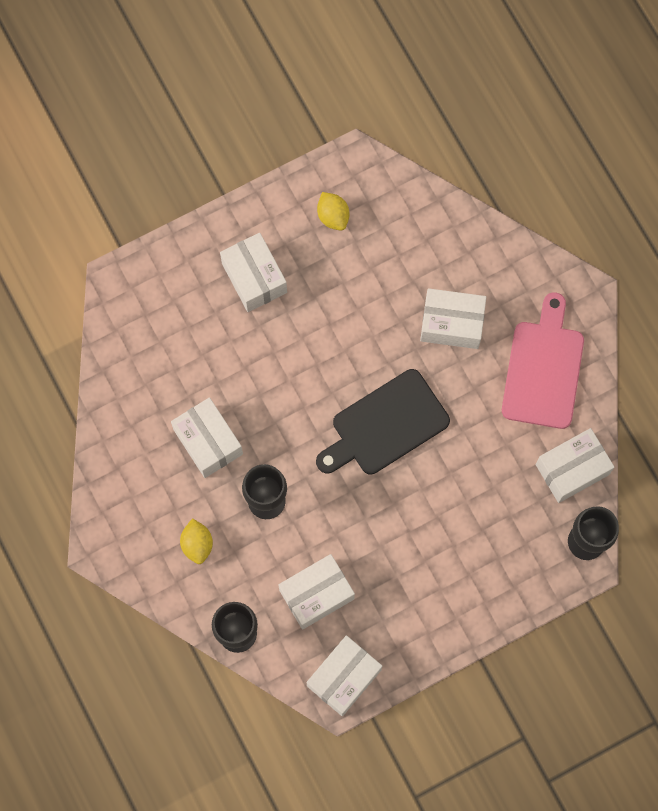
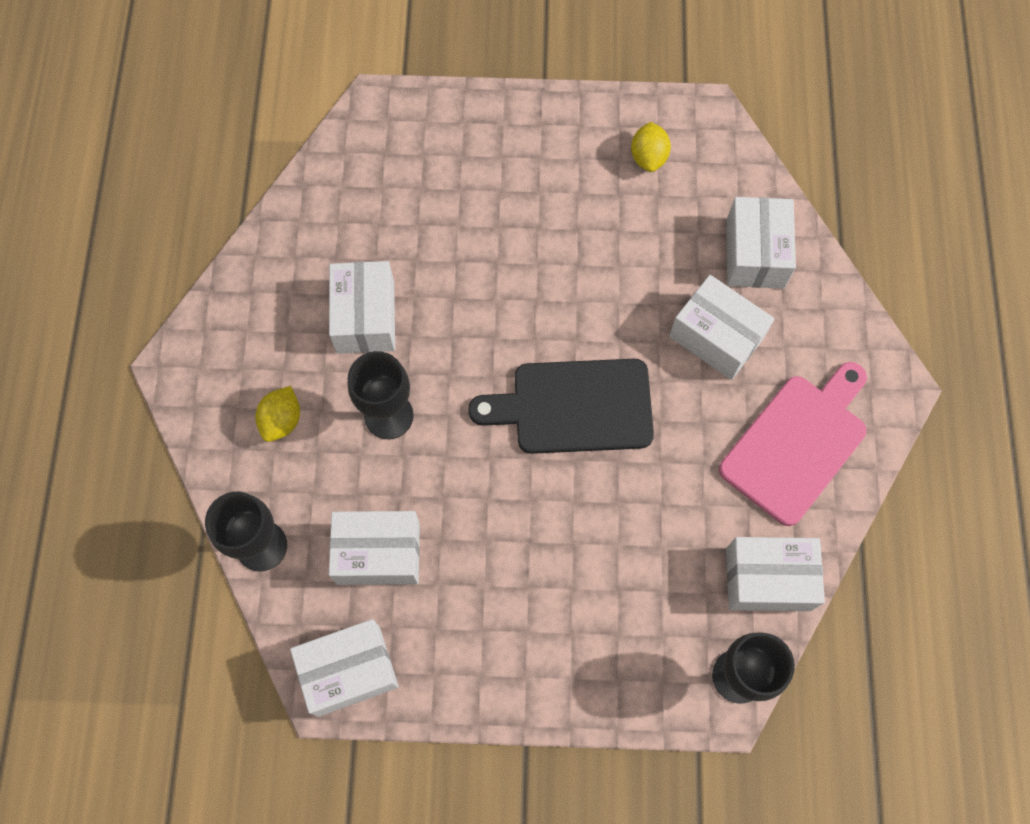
camera: 30 degrees right, 5 degrees down
white box [220,233,287,312] -> white box moved to [726,197,796,289]

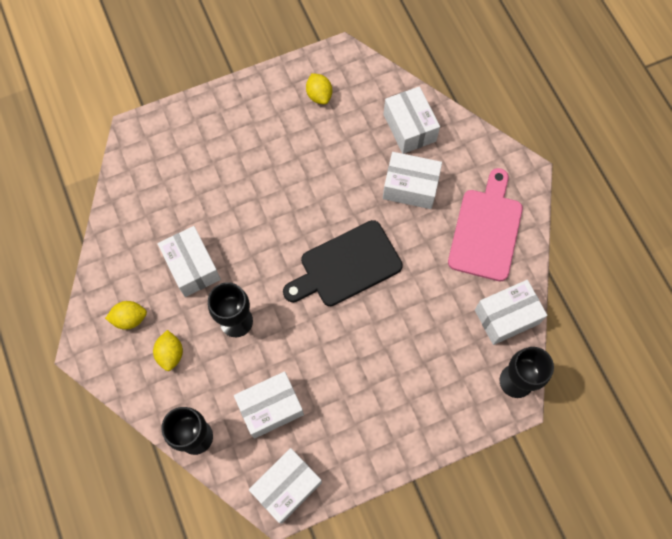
camera: 25 degrees left, 0 degrees up
none -> yellow lemon [105,301,147,330]

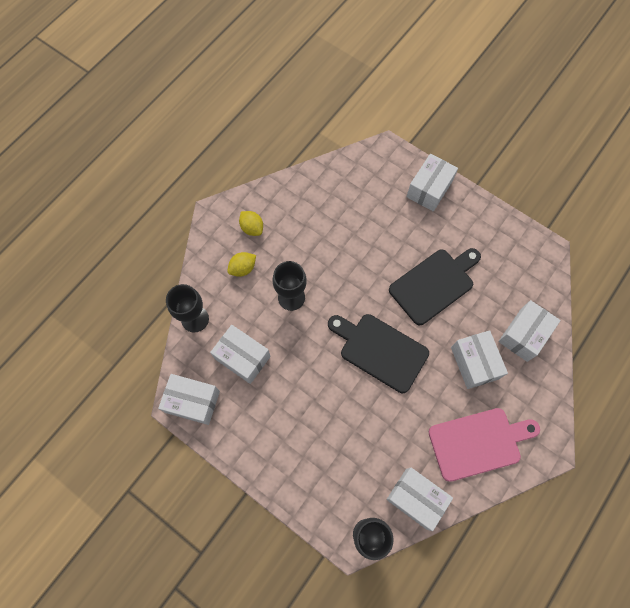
camera: 60 degrees right, 0 degrees up
white box [158,226,221,297] -> white box moved to [406,154,458,212]
yellow lemon [306,73,332,104] -> none
none -> black cutting board [389,248,481,325]

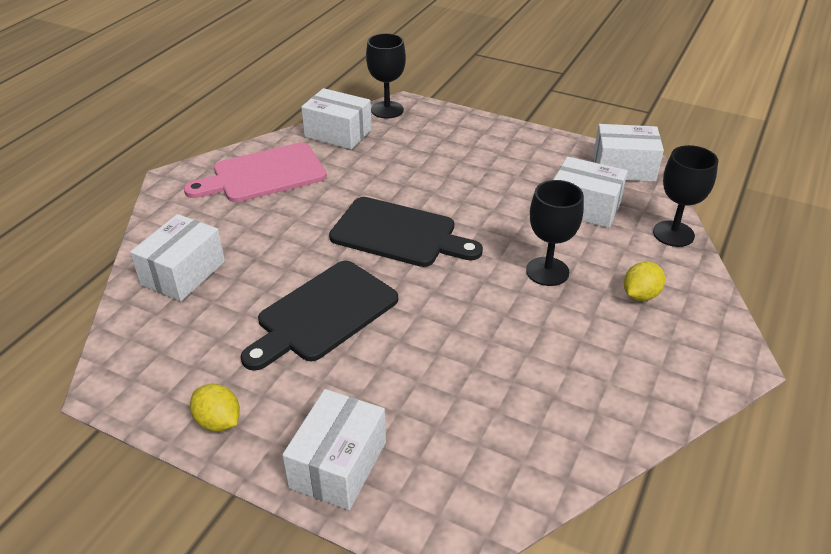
camera: 170 degrees right, 30 degrees down
yellow lemon [239,211,263,236] -> yellow lemon moved to [190,384,240,432]
white box [451,330,508,389] -> none

